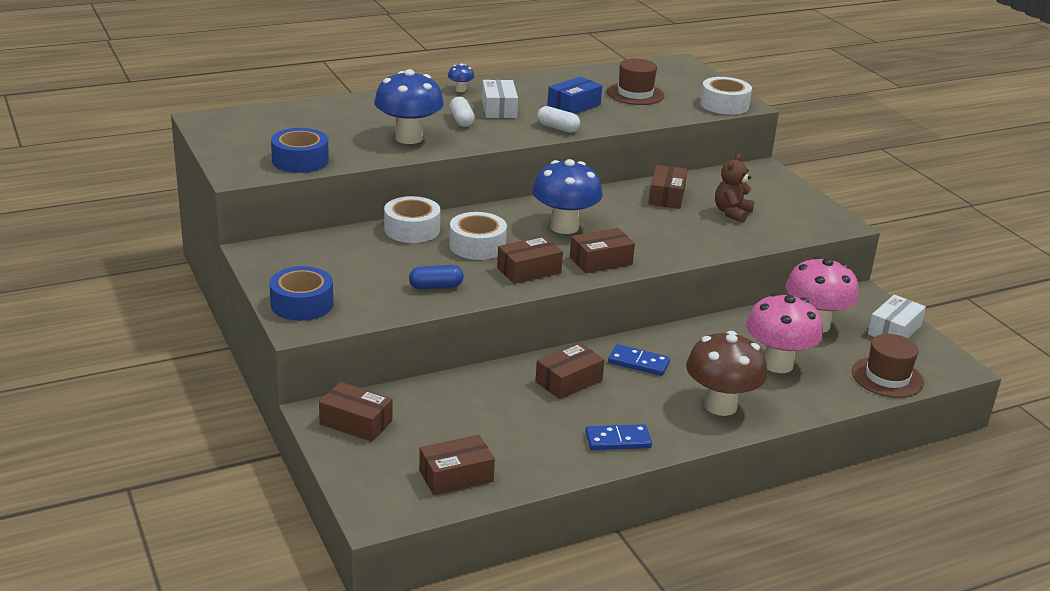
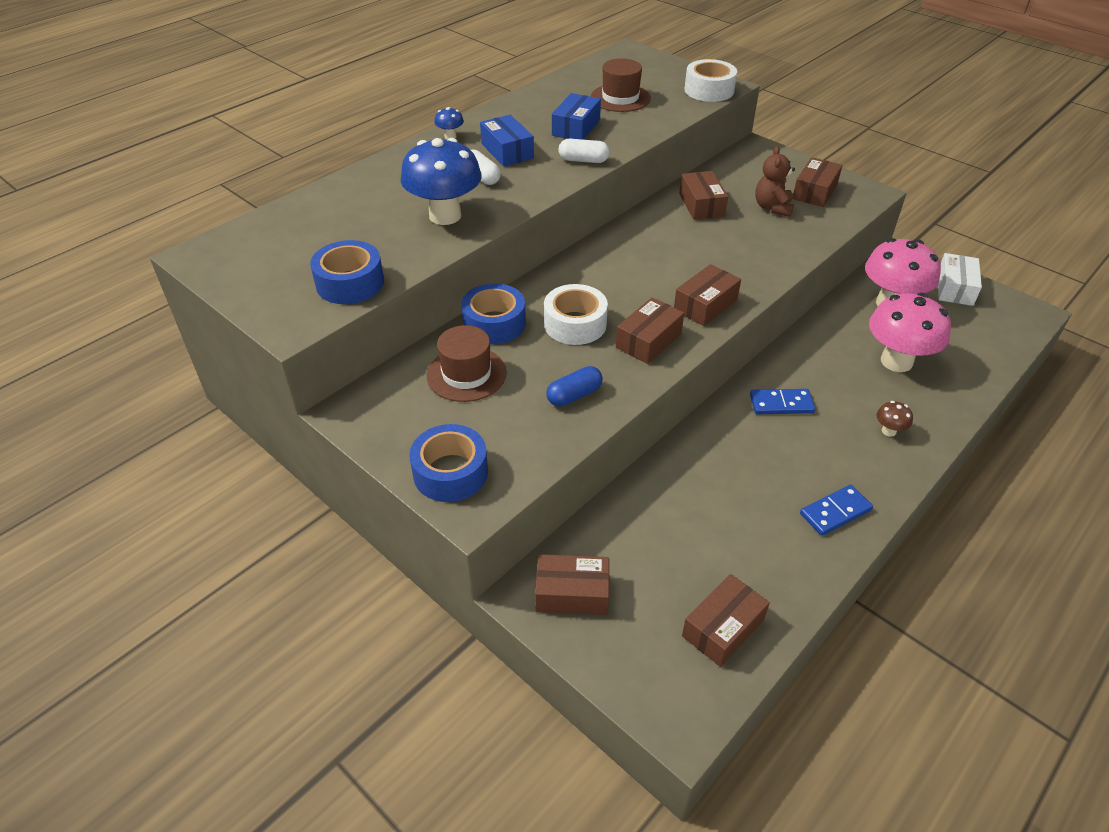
camera: 20 degrees left, 15 degrees up
white tape [384,196,440,243] -> blue tape [461,283,526,344]
white box [482,80,518,118] -> blue box [480,115,534,166]
blue mushroom [532,159,603,234] -> none
brown box [536,343,605,399] -> brown box moved to [792,157,843,207]
brown mushroom [686,331,767,416] -> brown mushroom [876,401,913,437], size x0.42
brown hat [852,334,924,398] -> brown hat moved to [427,325,507,402]

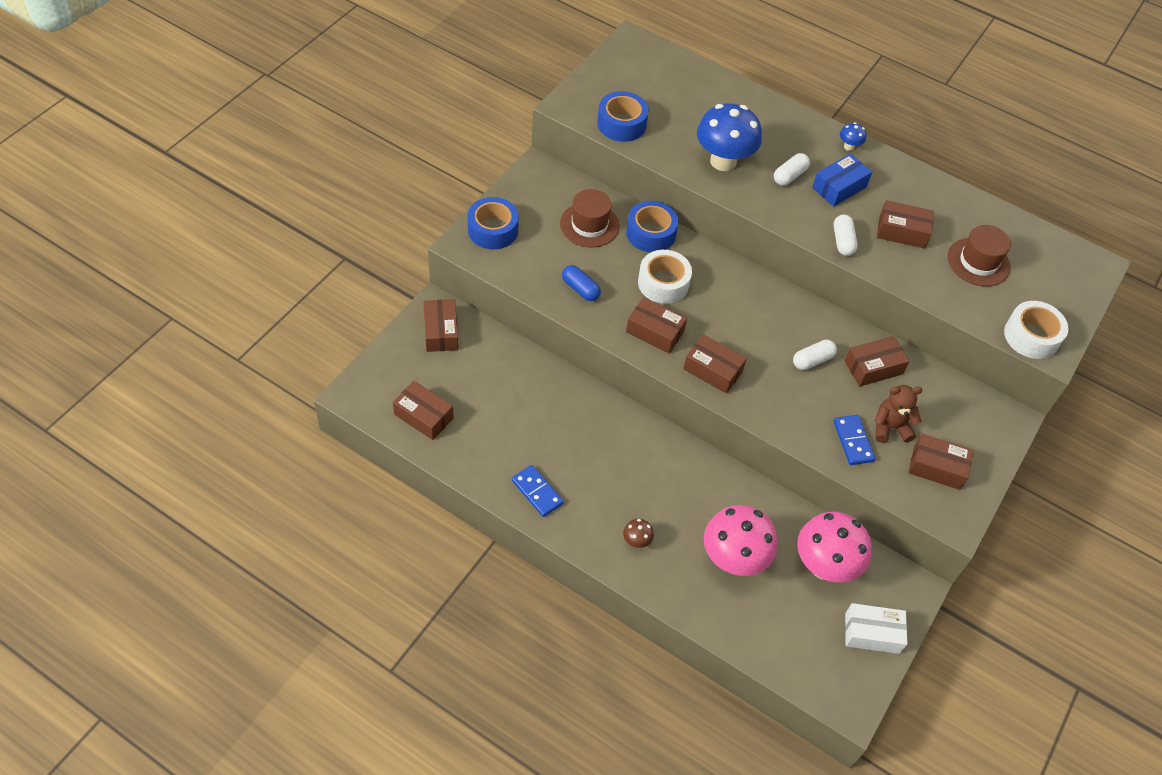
camera: 75 degrees right, 10 degrees up
blue box [552,93,601,140] -> brown box [877,200,934,249]
blue domino [750,389,815,414] -> blue domino moved to [833,415,875,465]
none -> white capsule [793,340,837,370]

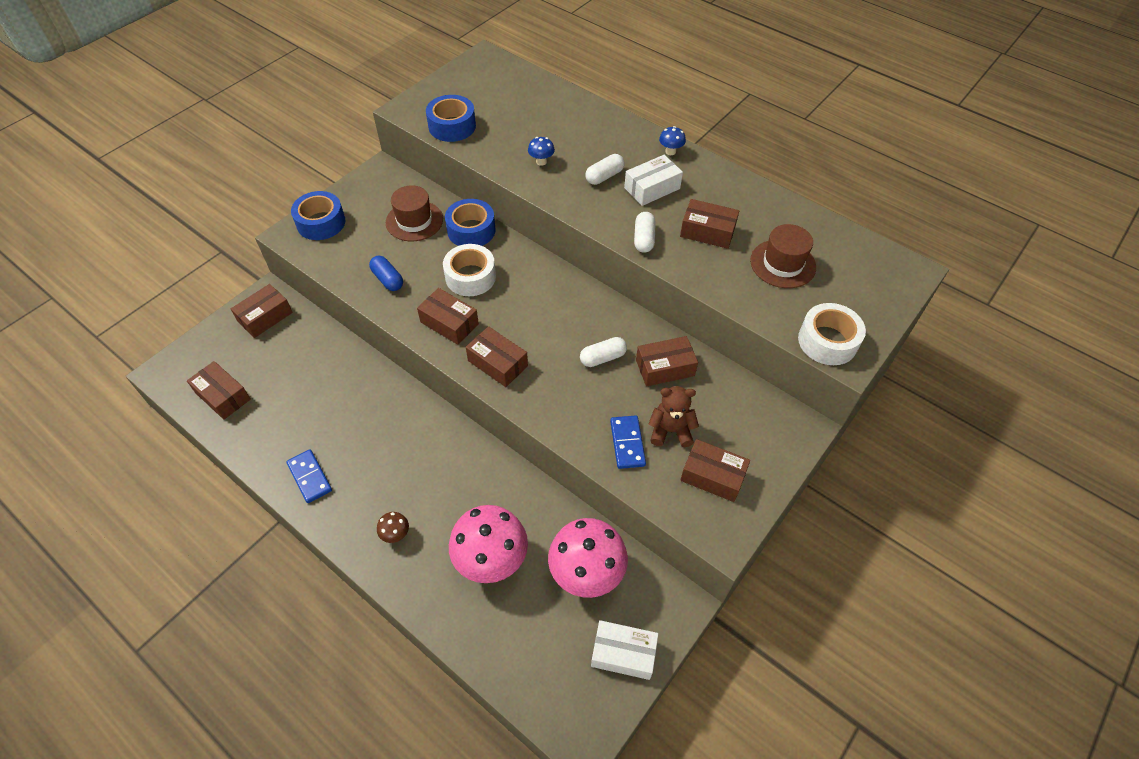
camera: 10 degrees right, 0 degrees up
brown box [423,299,458,352] -> brown box turned 45 degrees clockwise [231,284,293,338]
blue mushroom [697,103,762,171] -> blue mushroom [528,137,555,166], size x0.42
blue box [812,154,872,207] -> white box [624,155,683,206]

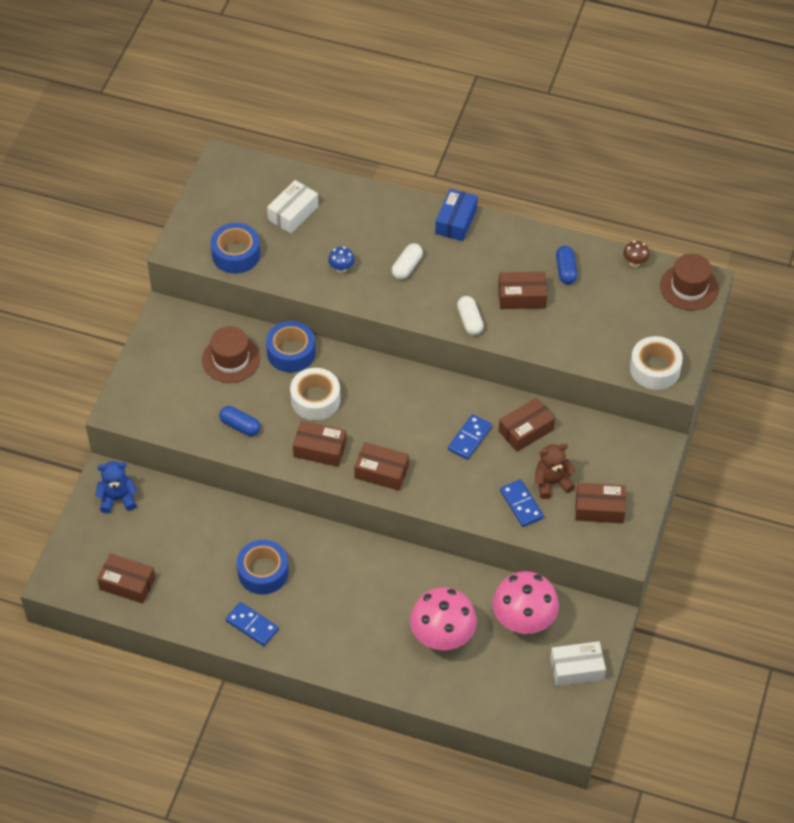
camera: 20 degrees left, 0 degrees up
brown box [231,284,293,338] -> blue teddy bear [95,461,137,514]
blue tape [291,191,345,240] -> blue tape moved to [237,540,289,595]
brown mushroom [377,512,409,543] -> brown mushroom moved to [623,241,650,267]
white capsule [580,337,627,367] -> blue domino [448,414,492,460]
white box [624,155,683,206] -> white box moved to [267,180,318,234]
blue mushroom [659,126,686,155] -> blue box [435,189,478,241]
brown hat [750,224,816,288] -> brown hat moved to [660,254,719,311]
none -> blue capsule [556,246,577,285]

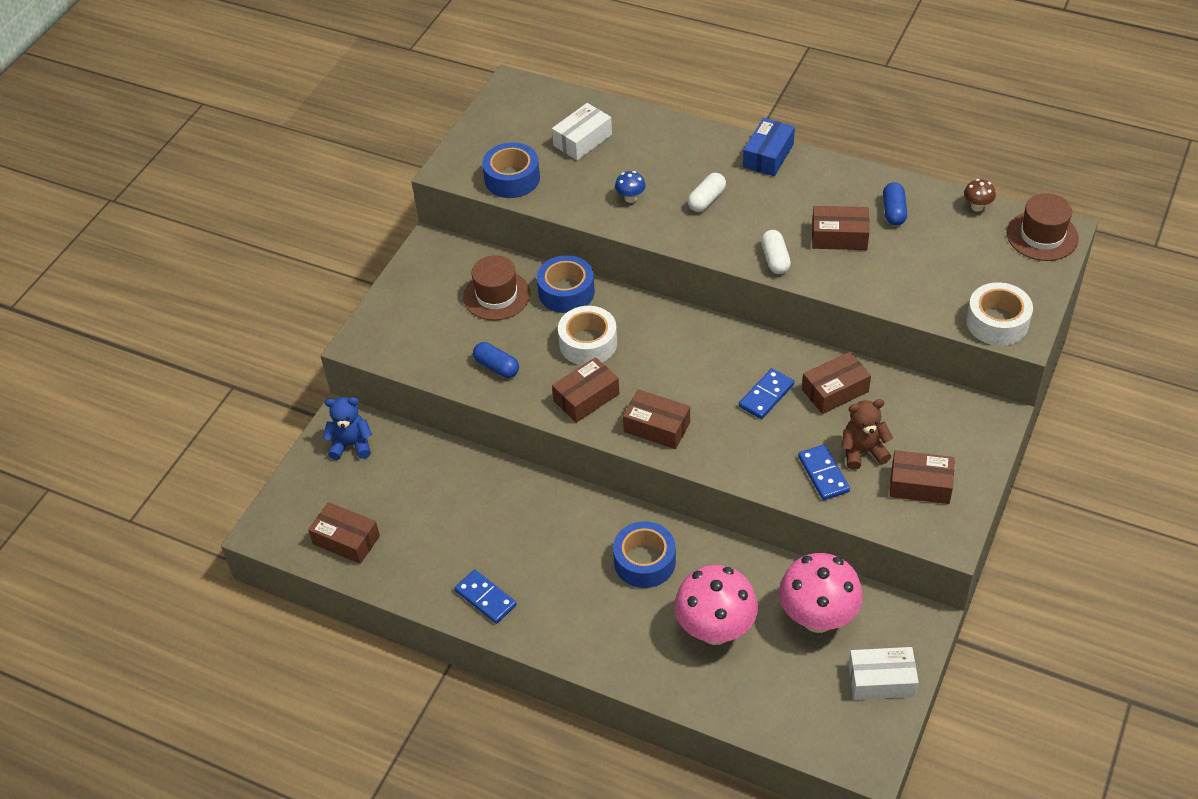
camera: 10 degrees right, 5 degrees down
blue tape [237,540,289,595] -> blue tape moved to [613,521,676,588]
brown box [293,421,347,467] -> brown box turned 60 degrees counterclockwise [552,357,619,423]

